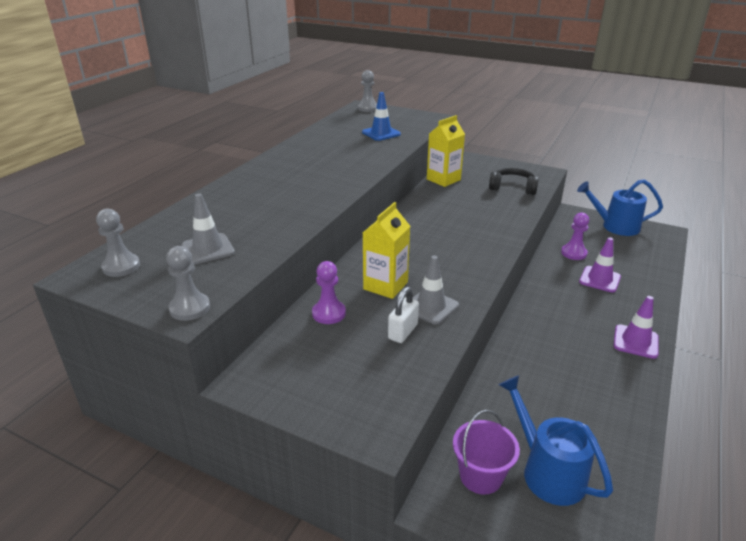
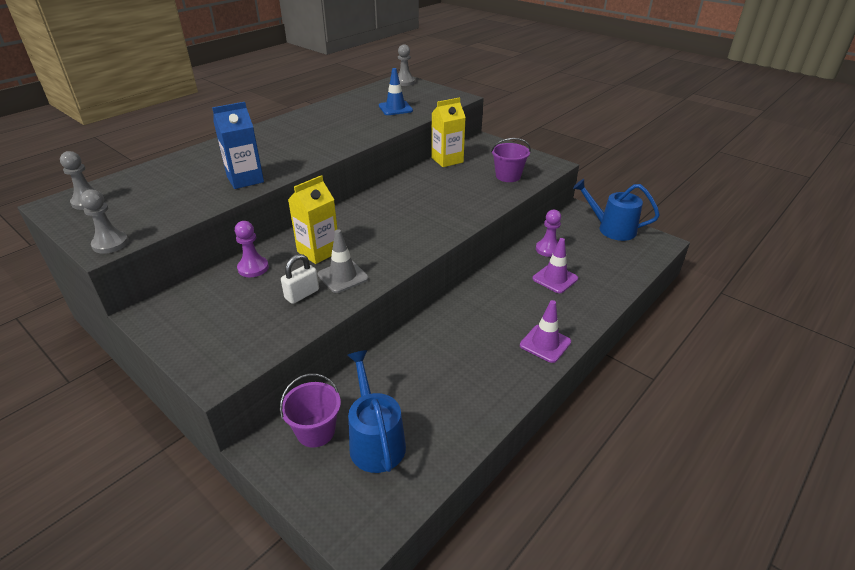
camera: 15 degrees right, 5 degrees up
grey traffic cone [182,193,235,264] -> none
black headphones [489,168,539,195] -> purple bucket [491,138,531,182]
none -> blue carton [212,102,264,189]

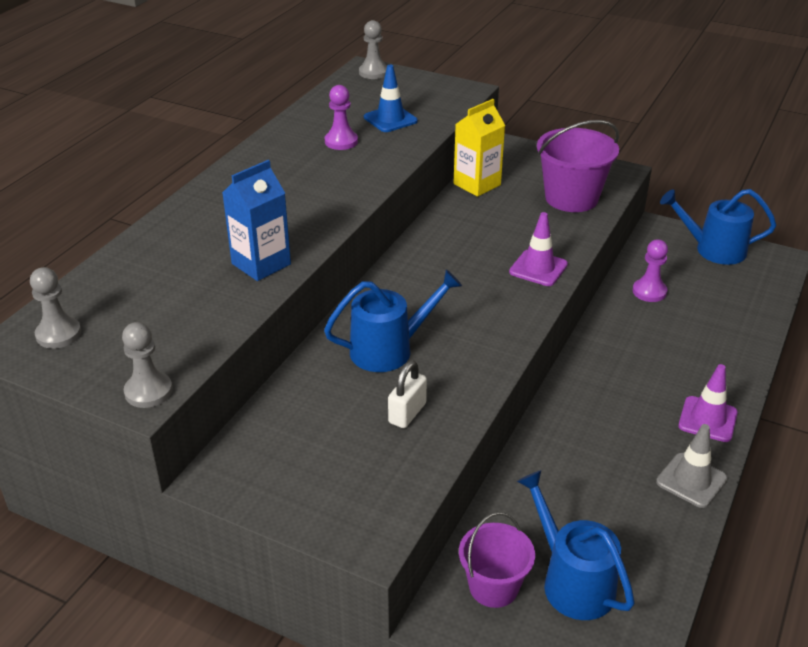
camera: 15 degrees left, 0 degrees up
purple pawn [235,221,269,277] -> purple pawn moved to [325,85,358,150]
yellow carton [288,175,337,264] -> blue watering can [324,269,462,372]
grey traffic cone [318,229,369,293] -> grey traffic cone moved to [656,424,727,508]
purple bucket [491,138,531,182] -> purple bucket [537,120,619,212], size x1.53
purple traffic cone [532,238,578,293] -> purple traffic cone moved to [509,212,568,286]

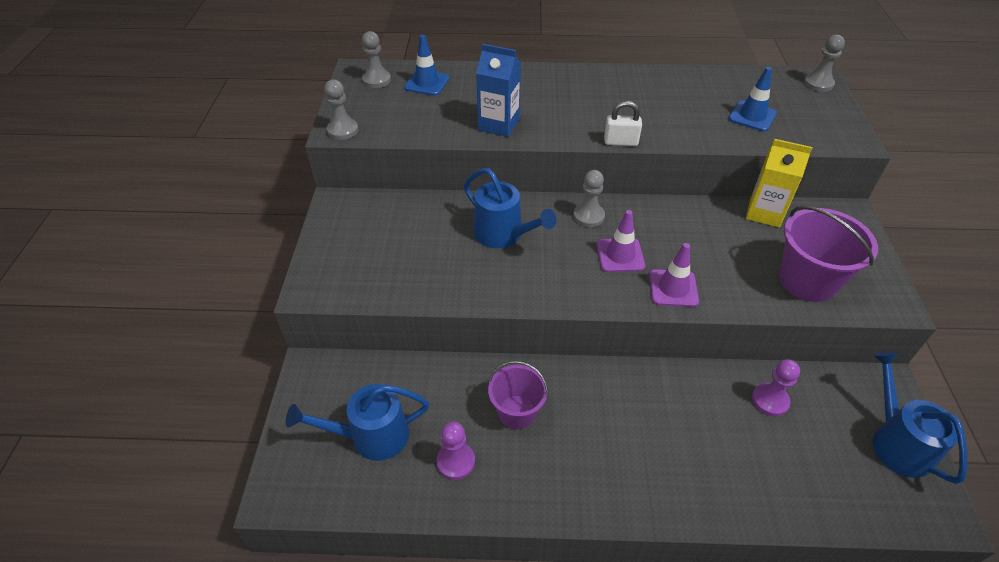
camera: 65 degrees right, 10 degrees up
purple pawn [325,85,358,150] -> purple pawn moved to [437,421,475,480]
white padlock [388,361,427,428] -> white padlock moved to [604,101,642,146]
purple bucket [459,512,535,608] -> purple bucket moved to [488,361,548,429]
blue watering can [517,470,635,620] -> blue watering can turned 135 degrees counterclockwise [286,384,429,461]
grey traffic cone [656,424,727,508] -> none
purple traffic cone [678,364,738,442] -> purple traffic cone moved to [597,210,645,272]
none -> blue traffic cone [404,35,449,96]
none -> grey pawn [573,170,605,227]

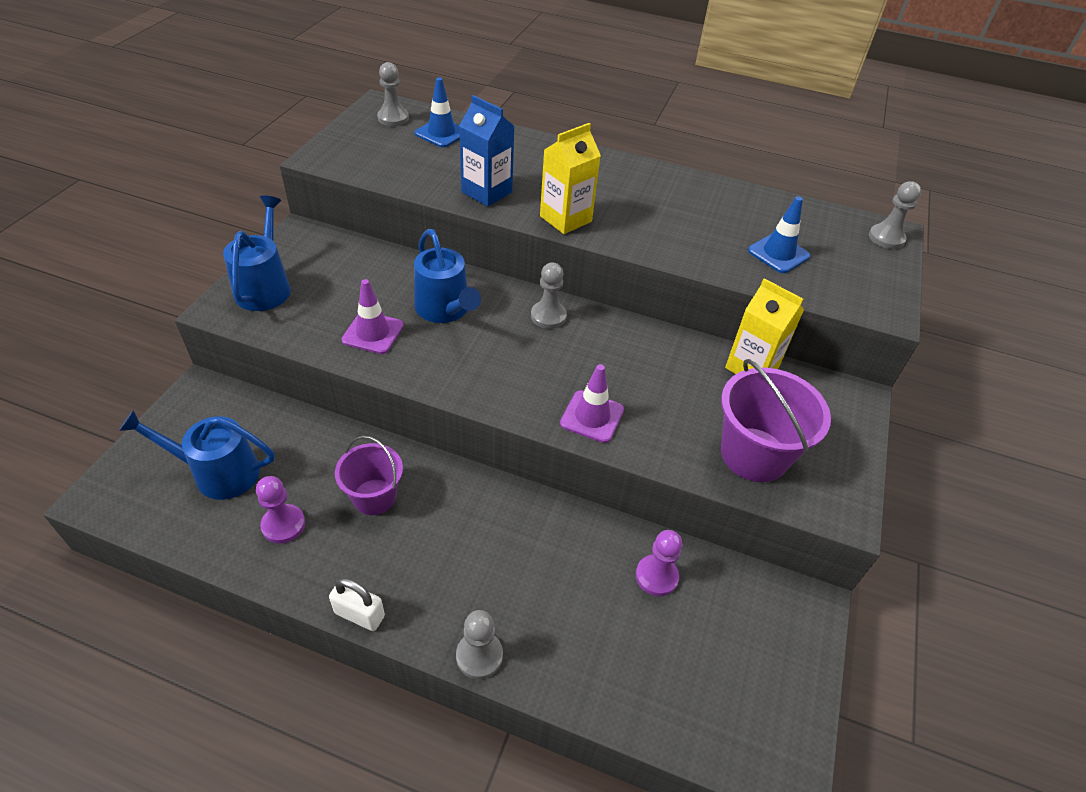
camera: 15 degrees right, 0 degrees up
grey pawn [324,80,358,140] -> grey pawn moved to [456,610,503,679]
purple traffic cone [597,210,645,272] -> purple traffic cone moved to [341,279,404,354]
white padlock [604,101,642,146] -> white padlock moved to [329,578,385,631]
blue watering can [873,351,968,484] -> blue watering can moved to [223,195,291,311]
none -> yellow carton [540,123,601,234]

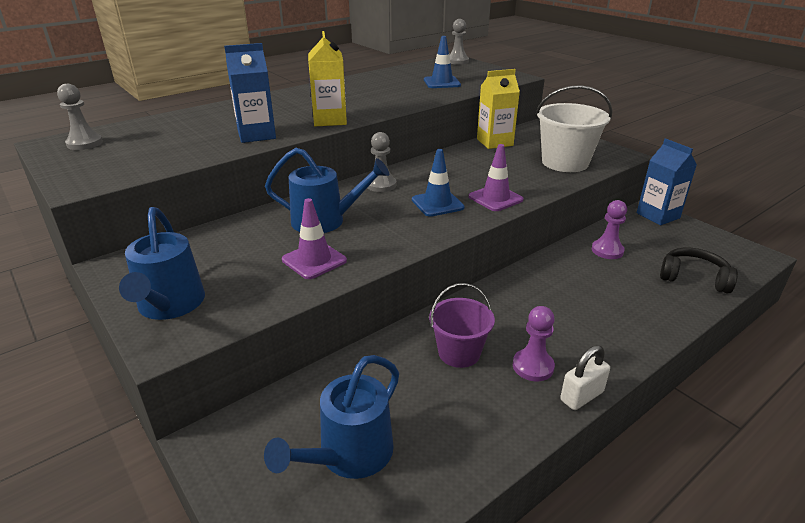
camera: 55 degrees left, 15 degrees down
blue watering can [223,195,291,311] -> blue watering can turned 135 degrees counterclockwise [119,207,205,320]
purple pawn [256,476,305,544] -> purple pawn moved to [513,306,555,381]
blue traffic cone [415,77,460,148] -> blue traffic cone moved to [412,149,465,217]
grey pawn [456,610,503,679] -> none
purple bucket [721,359,831,482] -> white bucket [536,85,612,172]
none -> blue carton [637,139,697,225]
none -> black headphones [660,248,738,294]

